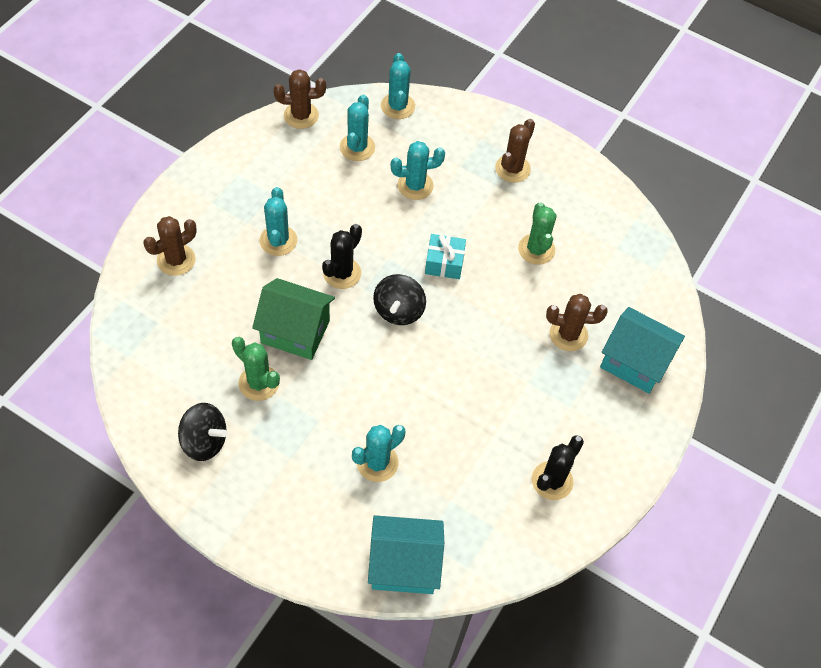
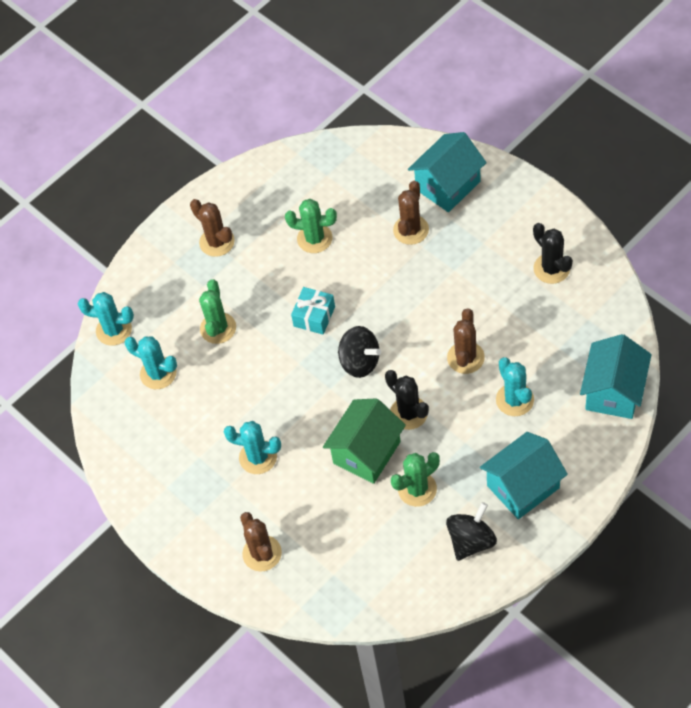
camera: 65 degrees left, 0 degrees up
brown cactus [274,69,326,129] -> brown cactus moved to [447,308,485,374]
black cactus [322,224,362,289] -> black cactus moved to [385,370,429,430]
turquoise cactus [391,141,445,200] -> green cactus [199,279,236,344]
none -> turquoise house [480,432,568,519]

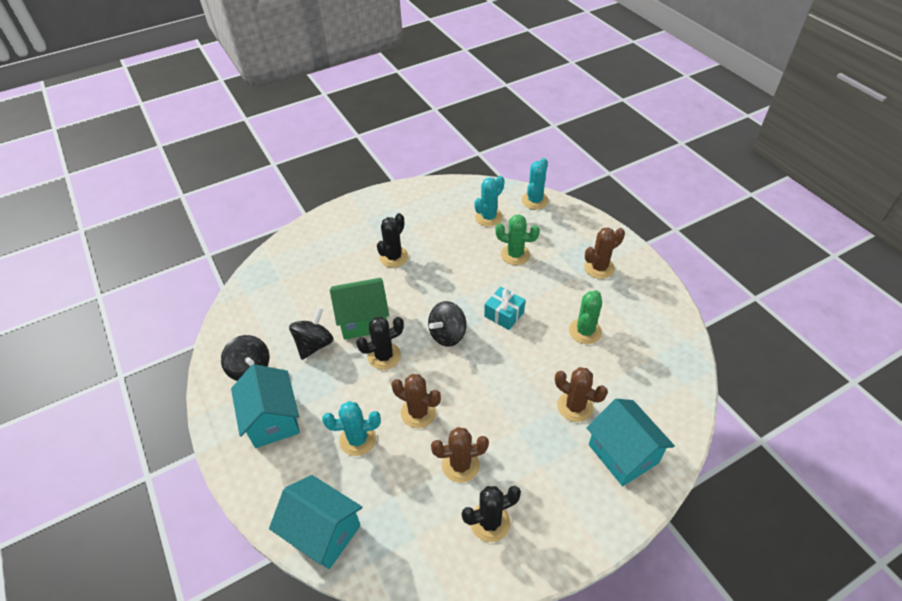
camera: 100 degrees right, 10 degrees down
turquoise cactus [224,421,281,474] -> black cactus [377,213,409,268]
brown cactus [240,512,282,572] -> brown cactus moved to [431,427,489,483]
green house [323,398,406,484] -> green house turned 60 degrees counterclockwise [330,278,389,340]
green cactus [391,452,440,507] -> black spinning top [289,308,334,360]

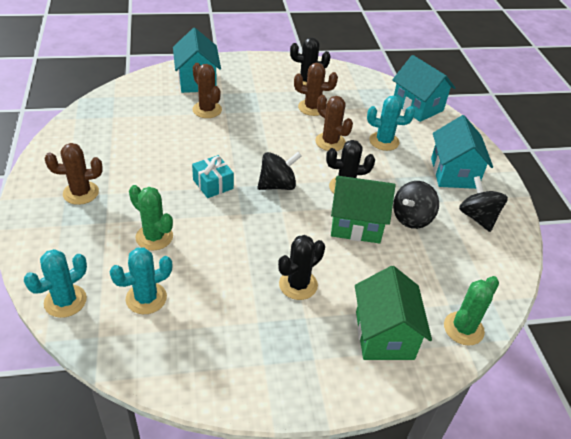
camera: 165 degrees left, 5 degrees down
green cactus [569,290,602,344] -> green cactus moved to [444,276,499,346]
none -> green house [355,266,432,360]

